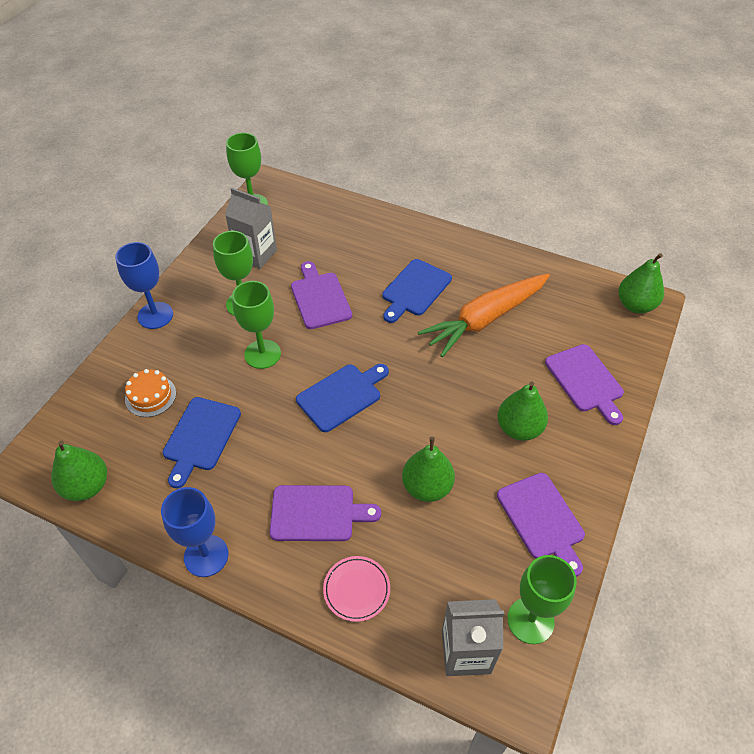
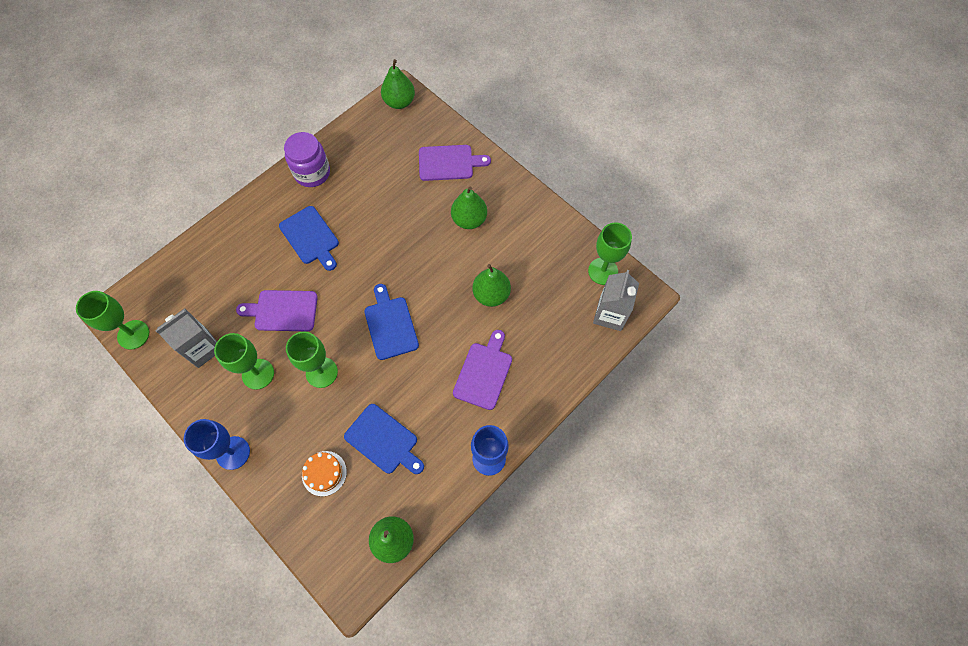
camera: 70 degrees left, 15 degrees up
pink plate [323,556,390,622] -> none
orange carrot [418,273,550,357] -> none
purple cutting board [497,473,585,577] -> none
none -> purple jar [284,132,330,187]

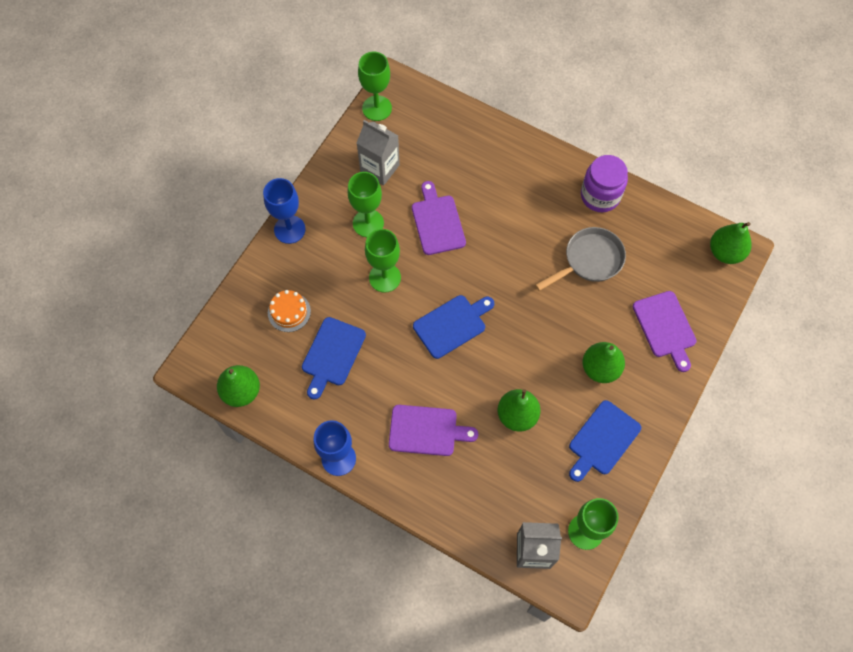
camera: 75 degrees right, 0 degrees up
blue cutting board [279,206,339,271] -> blue cutting board moved to [569,400,641,482]
none -> grey pan [535,227,626,291]

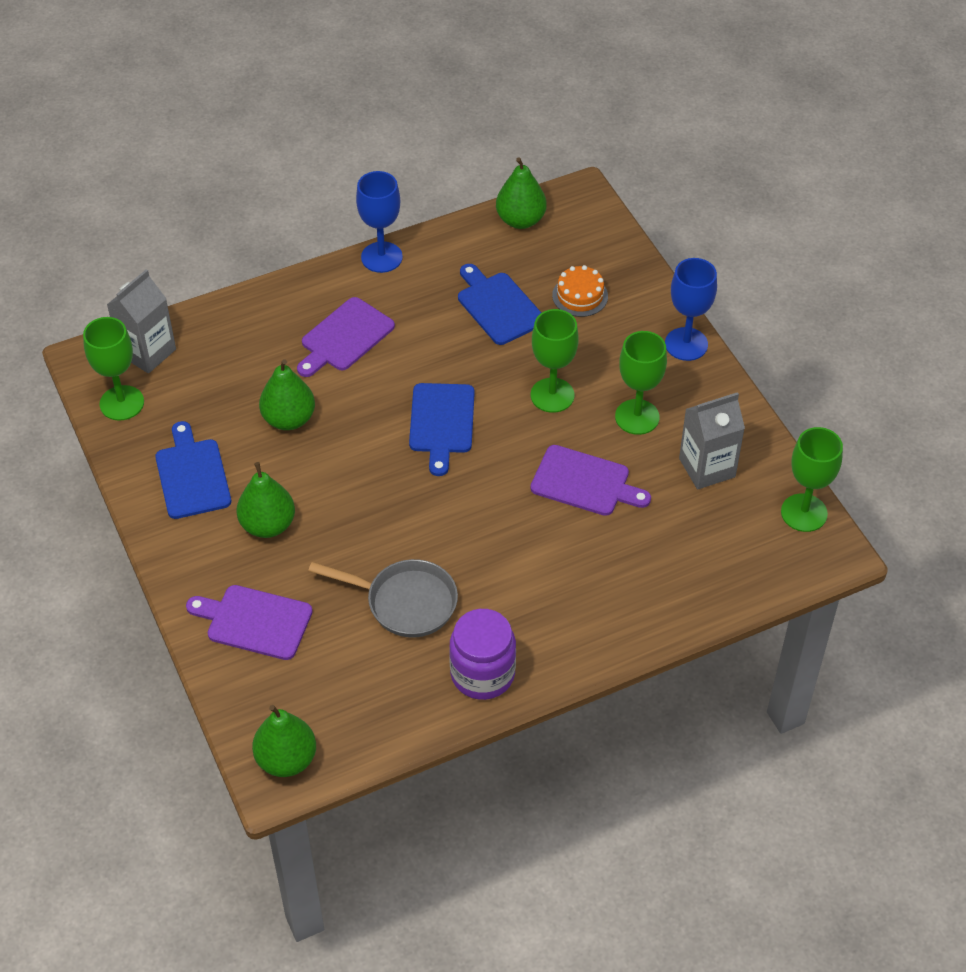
camera: 125 degrees right, 15 degrees down
grey pan [535,227,626,291] -> grey pan turned 75 degrees counterclockwise [308,559,458,638]

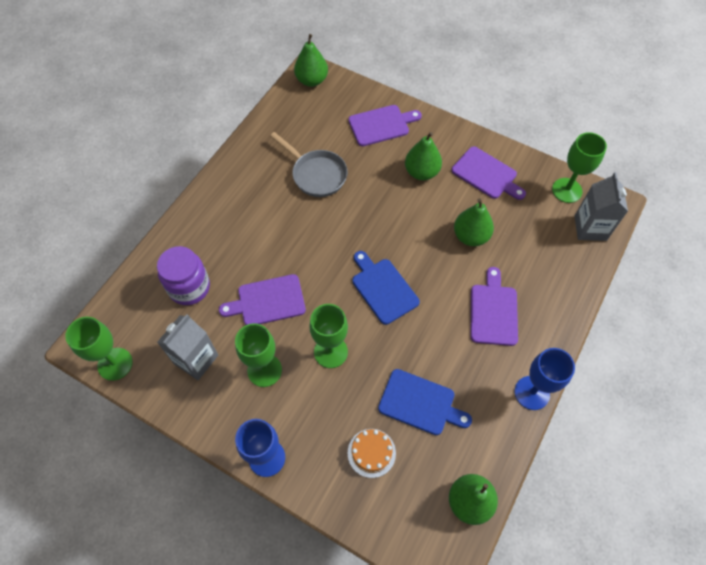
camera: 145 degrees right, 10 degrees up
blue cutting board [155,421,231,519] -> purple cutting board [451,146,526,200]
grey pan [308,559,458,638] -> grey pan turned 120 degrees counterclockwise [270,132,348,197]
purple jar [449,609,516,700] -> purple jar moved to [157,246,210,305]

